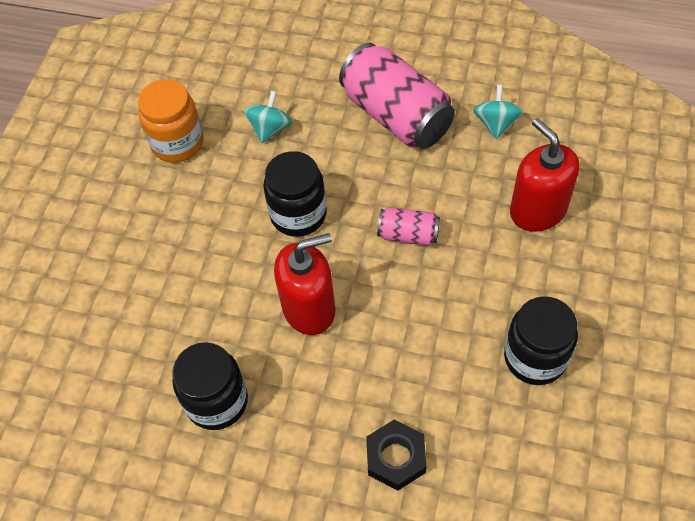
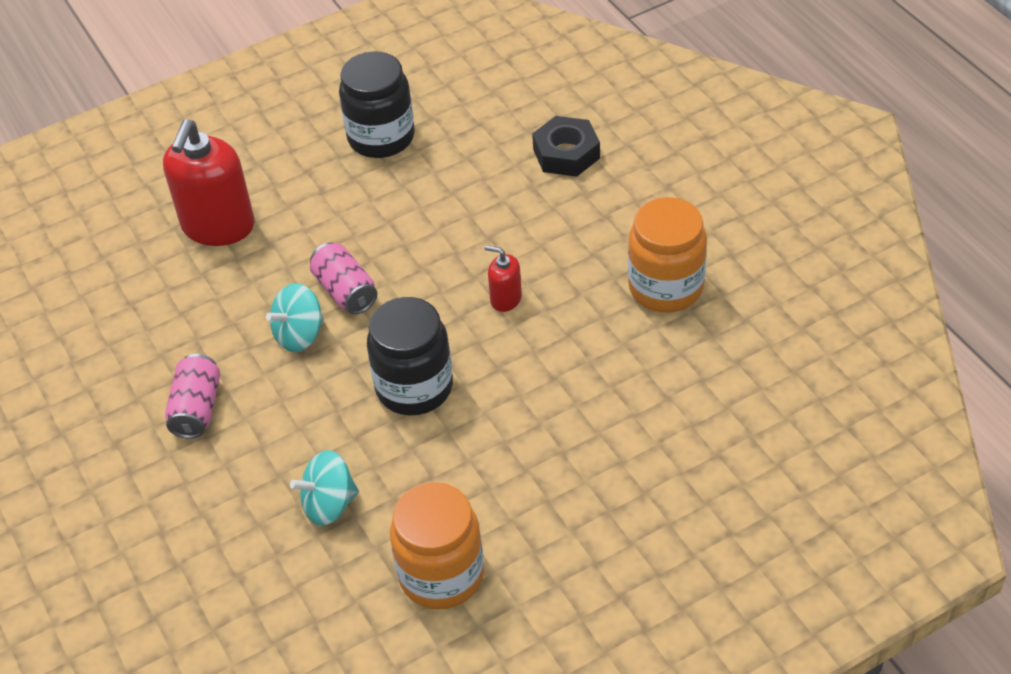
camera: 135 degrees left, 10 degrees down
black jar [172,342,248,430] -> orange jar [628,197,707,313]
red soap dispenser [274,233,336,335] -> red soap dispenser [485,245,522,312], size x0.47
pink can [339,43,455,149] -> pink can [165,354,220,439], size x0.49
turquoise spinning top [473,85,523,139] -> turquoise spinning top moved to [266,283,323,352]

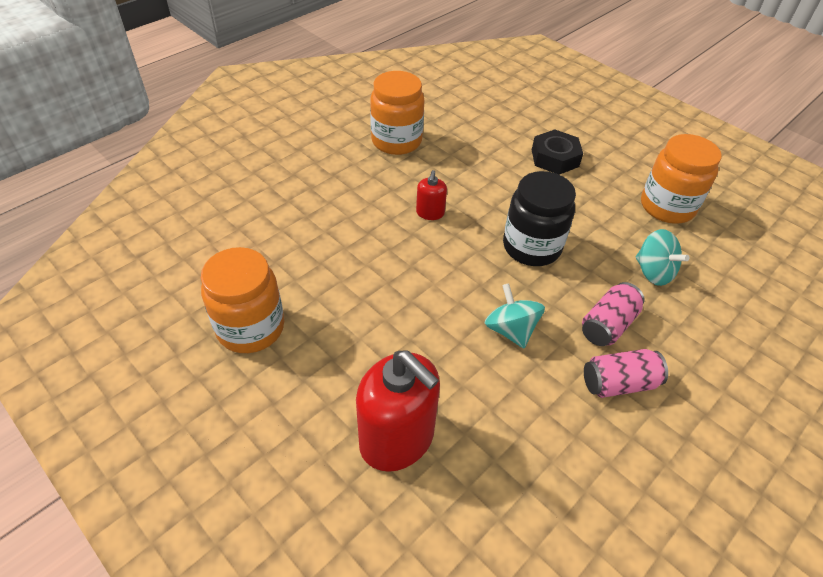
camera: 110 degrees left, 0 degrees up
red soap dispenser [163,119,255,246] -> red soap dispenser turned 45 degrees clockwise [356,351,440,472]
turquoise spinning top [266,283,323,352] -> turquoise spinning top turned 150 degrees counterclockwise [485,283,545,348]
pink can [310,242,377,314] -> pink can moved to [582,282,645,346]
black jar [339,51,415,158] -> orange jar [201,247,284,353]
black nut [532,116,600,177] -> black nut moved to [532,129,583,175]

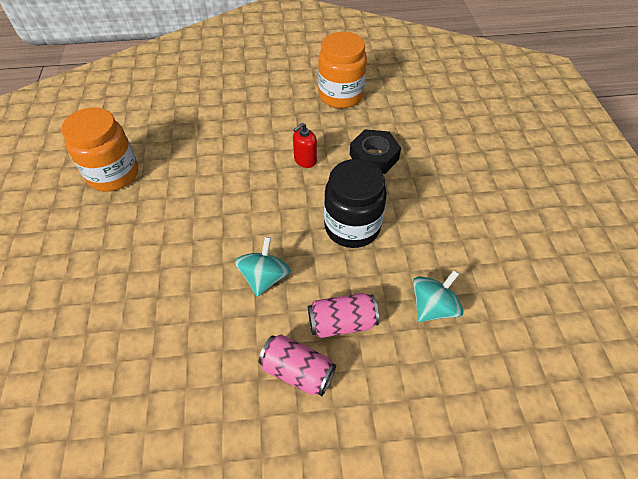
camera: 40 degrees right, 5 degrees up
red soap dispenser [356,351,440,472] -> none
black nut [532,129,583,175] -> black nut moved to [350,129,401,174]
turquoise spinning top [636,229,689,286] -> turquoise spinning top turned 135 degrees counterclockwise [413,270,463,322]
orange jar [641,134,721,224] -> none

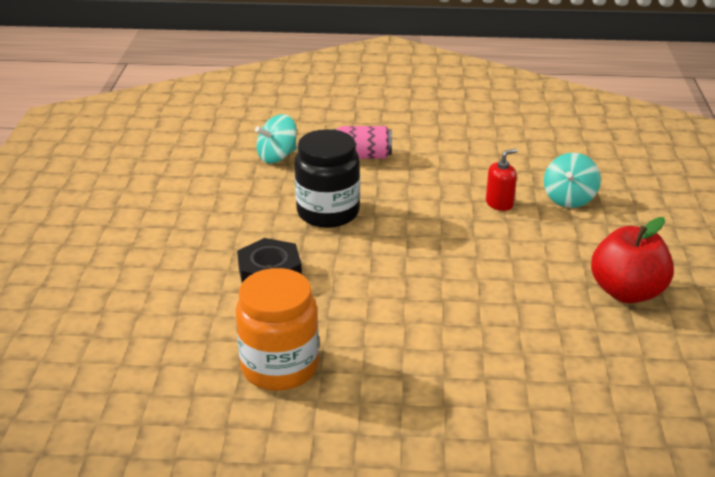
camera: 170 degrees left, 20 degrees down
orange jar [61,107,138,192] -> red apple [591,217,674,303]
turquoise spinning top [235,237,291,297] -> turquoise spinning top moved to [544,153,601,208]
pink can [259,334,336,396] -> none
red soap dispenser [293,123,317,168] -> red soap dispenser moved to [486,149,517,211]

